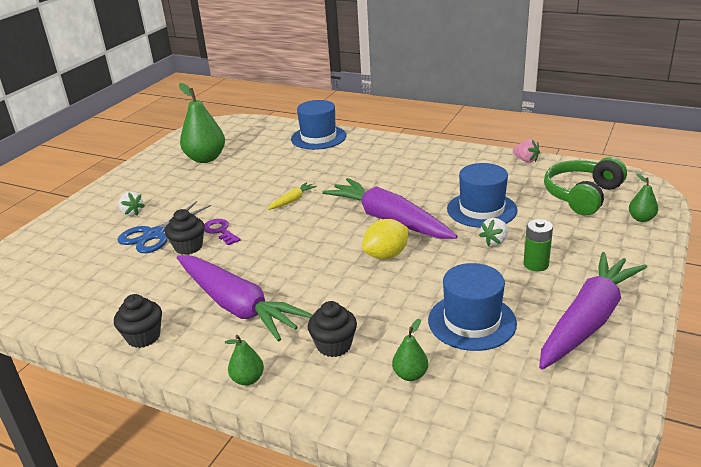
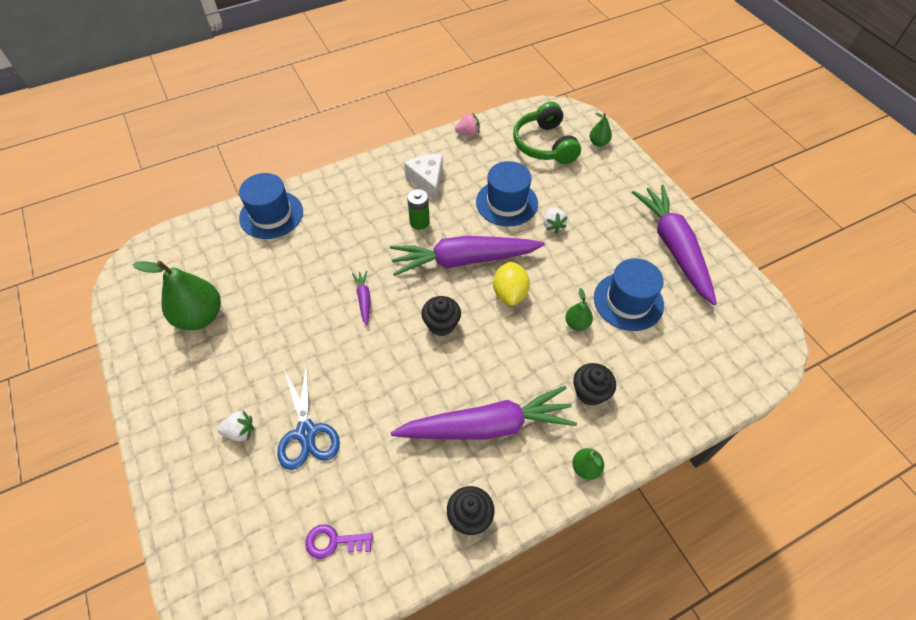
camera: 55 degrees left, 25 degrees up
black cupcake [165,209,205,255] -> black cupcake moved to [421,296,461,336]
purple key [204,219,240,246] -> purple key moved to [305,524,373,559]
yellow carrot [267,182,317,210] -> purple carrot [352,271,370,326]
green pear [392,319,428,381] -> green pear moved to [565,288,593,331]
green battery [523,219,553,271] -> green battery moved to [407,189,430,230]
none -> white cheese [404,154,443,201]

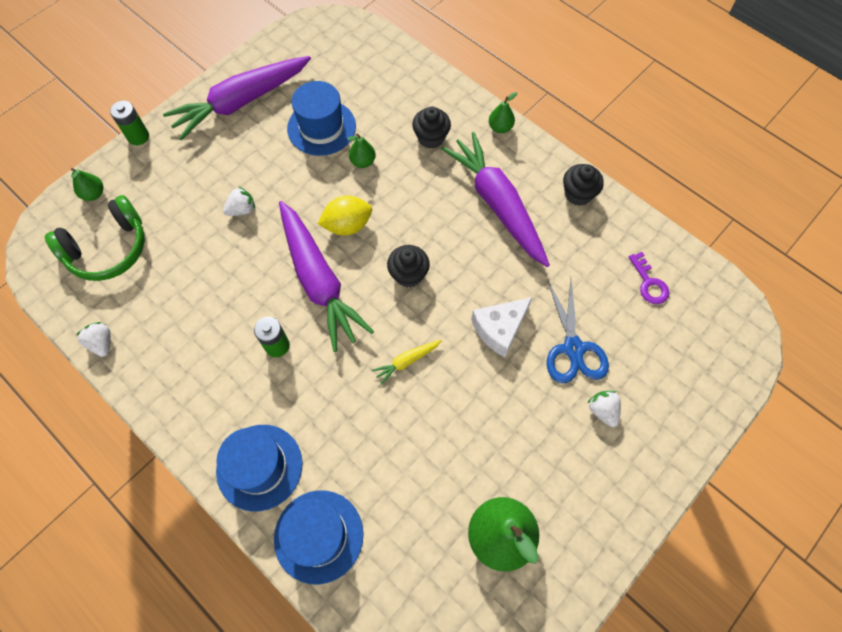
camera: 110 degrees left, 10 degrees up
blue scissors [277,362,340,470] -> blue scissors turned 120 degrees clockwise [547,279,609,383]
purple carrot [352,271,370,326] -> yellow carrot [372,340,442,385]
white cheese [404,154,443,201] -> white cheese moved to [471,297,533,357]
pink strawberry [455,113,480,135] -> white strawberry [76,322,111,357]
blue hat [476,161,538,227] -> blue hat moved to [216,425,302,512]
none -> green battery [110,101,149,145]

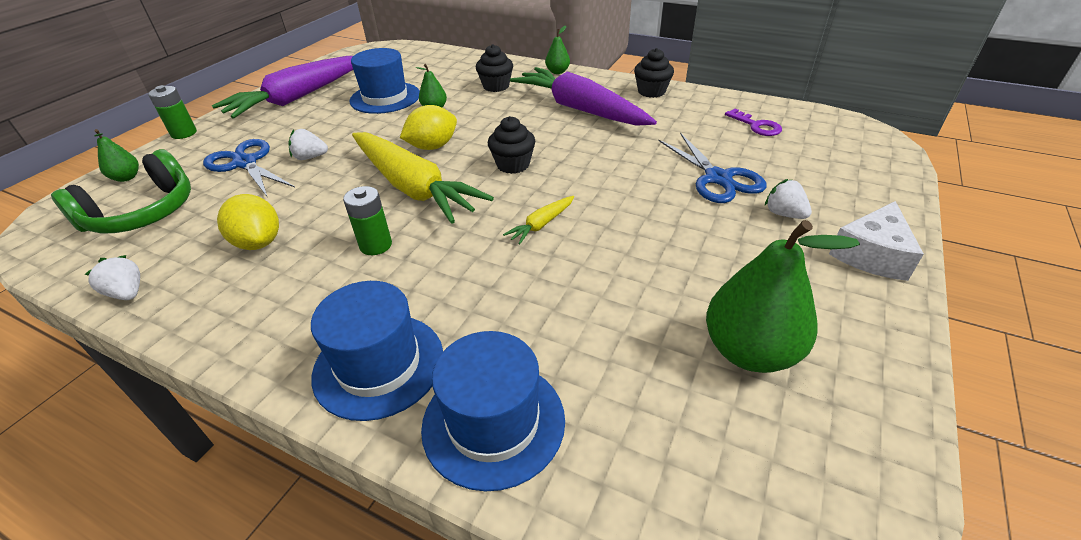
camera: 15 degrees left, 25 degrees down
white strawberry [223,186,255,216] -> white strawberry turned 135 degrees counterclockwise [288,129,328,160]
purple carrot [279,201,374,352] -> yellow carrot [352,132,494,224]
white cheese [471,297,533,357] -> white cheese moved to [829,201,924,281]
none -> blue scissors [203,139,295,198]
none -> yellow lemon [217,194,279,250]

